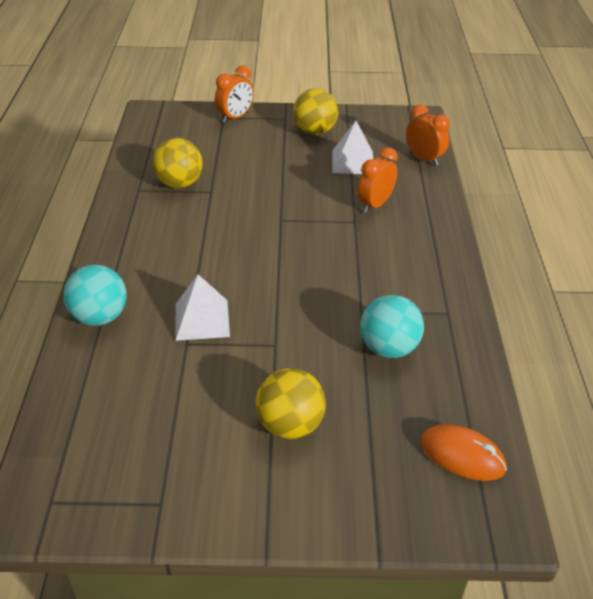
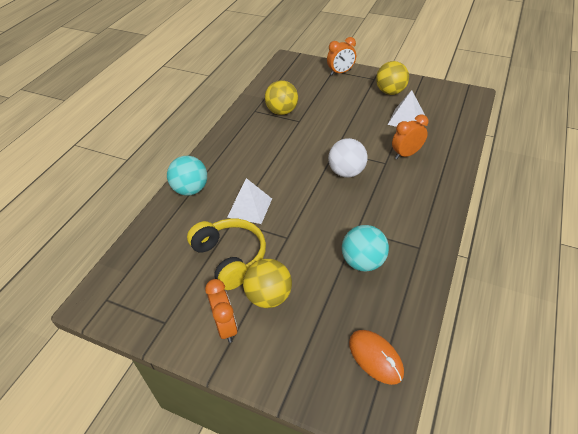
camera: 25 degrees right, 5 degrees up
orange clock [406,104,450,166] -> orange clock moved to [205,279,238,343]
none -> yellow headphones [187,219,266,290]
none -> white ball [328,138,367,177]

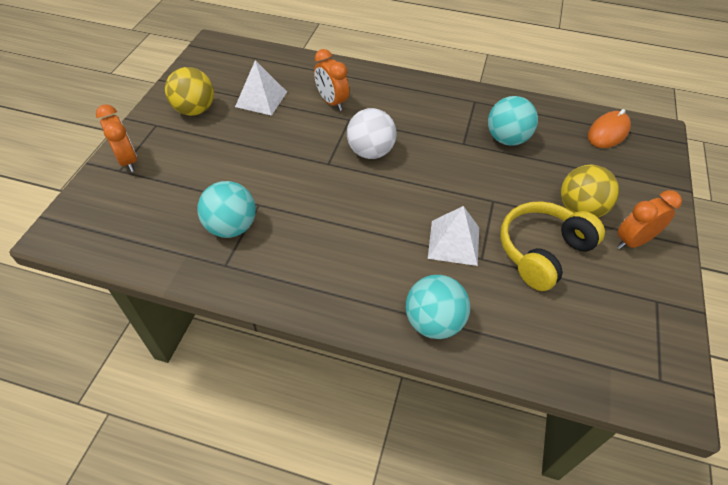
camera: 100 degrees left, 5 degrees up
yellow ball [265,80,298,115] -> turquoise ball [197,181,256,238]

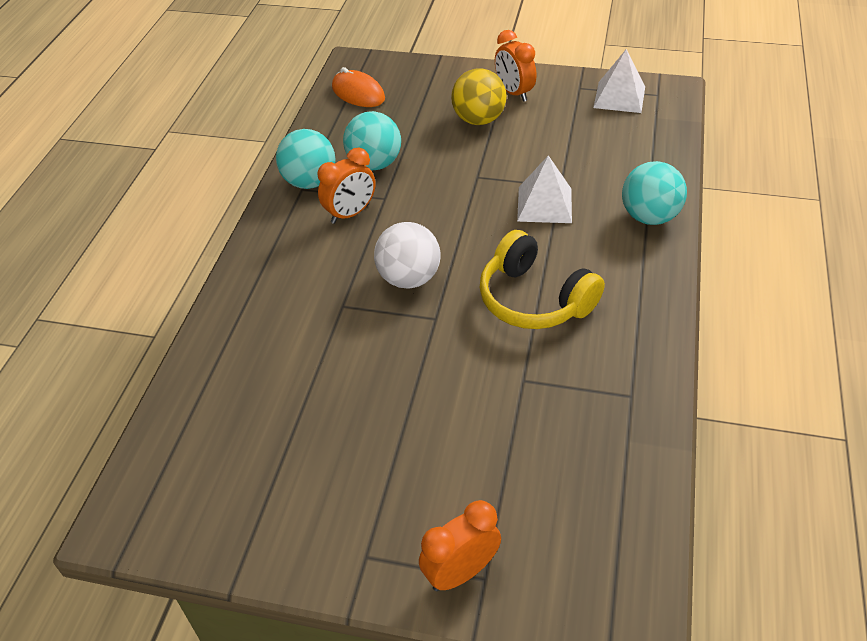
camera: 90 degrees left, 5 degrees down
yellow ball [165,67,214,116] -> none
turquoise ball [197,181,256,238] -> turquoise ball moved to [276,129,336,189]
white pyramid [235,60,287,116] -> white pyramid moved to [593,49,645,113]
orange clock [314,49,349,111] -> orange clock moved to [318,148,375,224]
yellow headphones [500,201,605,291] -> yellow headphones moved to [479,230,605,329]

